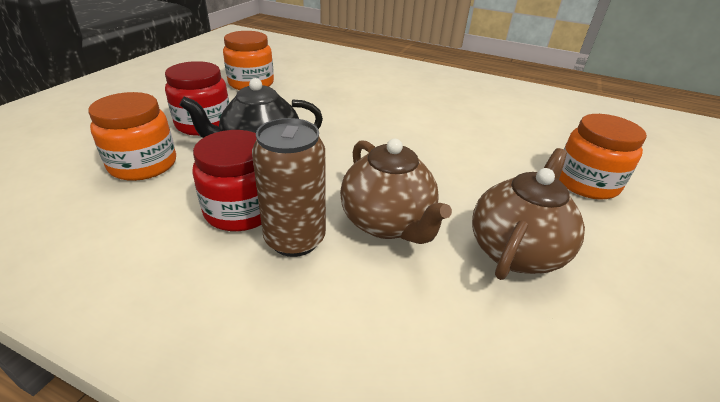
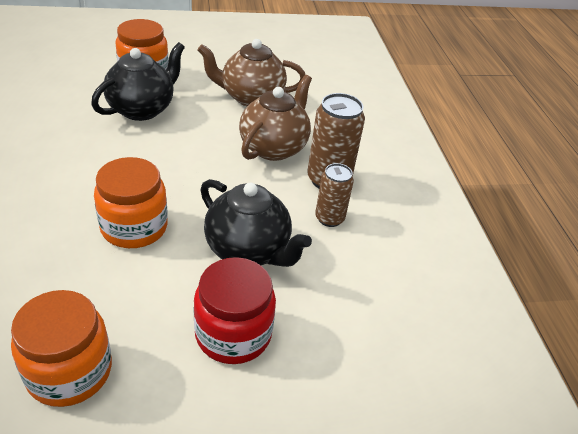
camera: 125 degrees left, 5 degrees up
orange jar [88,92,176,181] -> orange jar moved to [94,157,168,248]
red jar [192,130,261,231] -> brown can [315,163,354,227]
none -> black teapot [91,42,185,121]

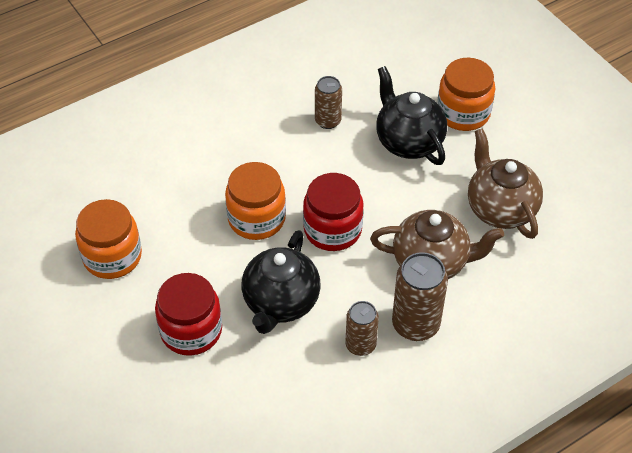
camera: 70 degrees right, 10 degrees up
black teapot [91,42,185,121] -> black teapot turned 135 degrees counterclockwise [376,66,447,165]
none -> red jar [303,173,364,251]
none -> brown can [315,76,342,129]

